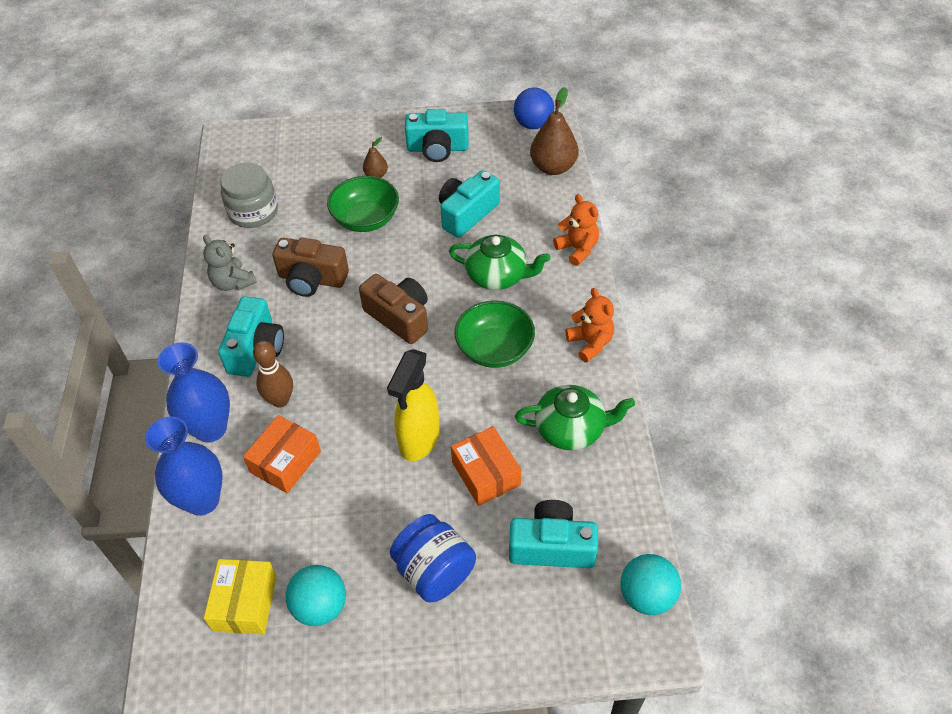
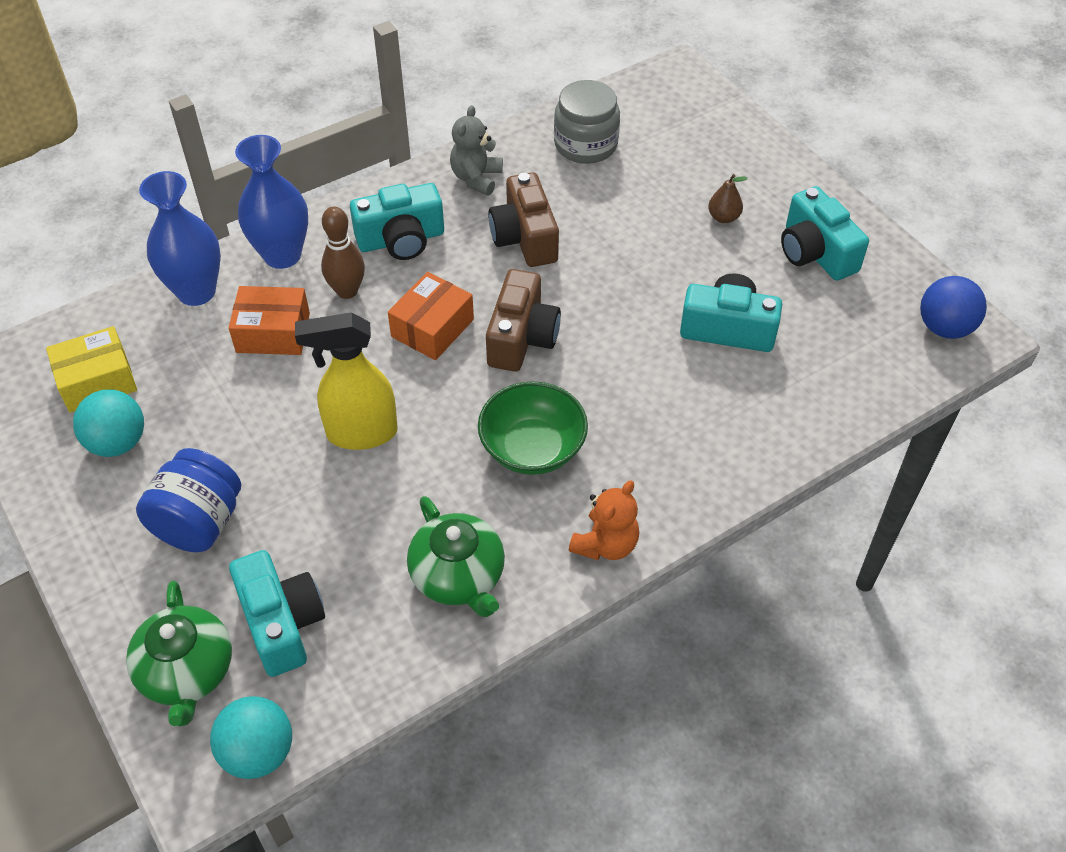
camera: 60 degrees right, 0 degrees up
green bowl [327,176,399,232] -> none
green teapot [449,235,551,290] -> green teapot moved to [126,580,232,726]
orange box [451,426,521,506] -> orange box moved to [388,272,474,360]
brown pear [530,87,579,175] -> none
orange teddy bear [553,194,599,266] -> none

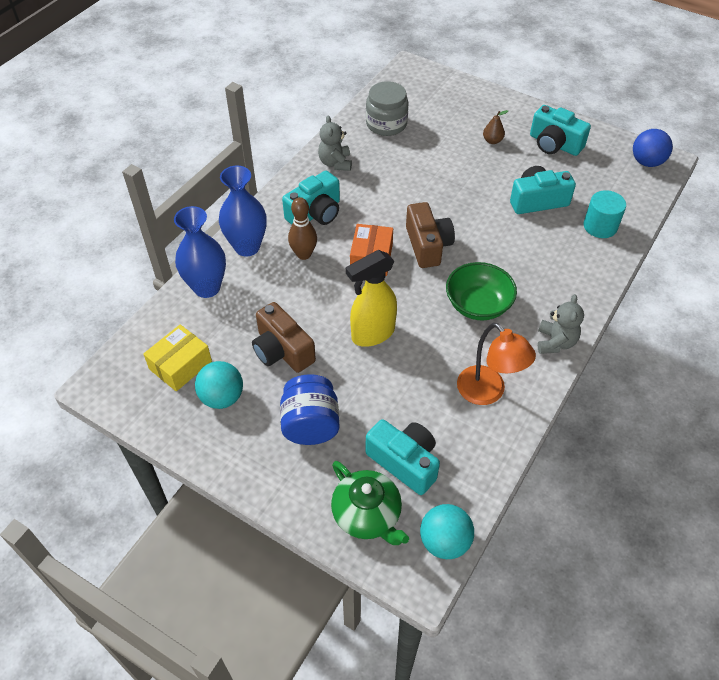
camera: 25 degrees left, 0 degrees up
orange box [229,286,310,355] -> none
green teapot [407,496,505,617] -> orange lamp [457,323,536,405]
brown camera [488,172,559,267] -> brown camera moved to [252,302,316,373]
orange teddy bear [569,480,639,560] -> grey teddy bear [538,294,584,354]
none -> turquoise cylinder [584,190,626,238]

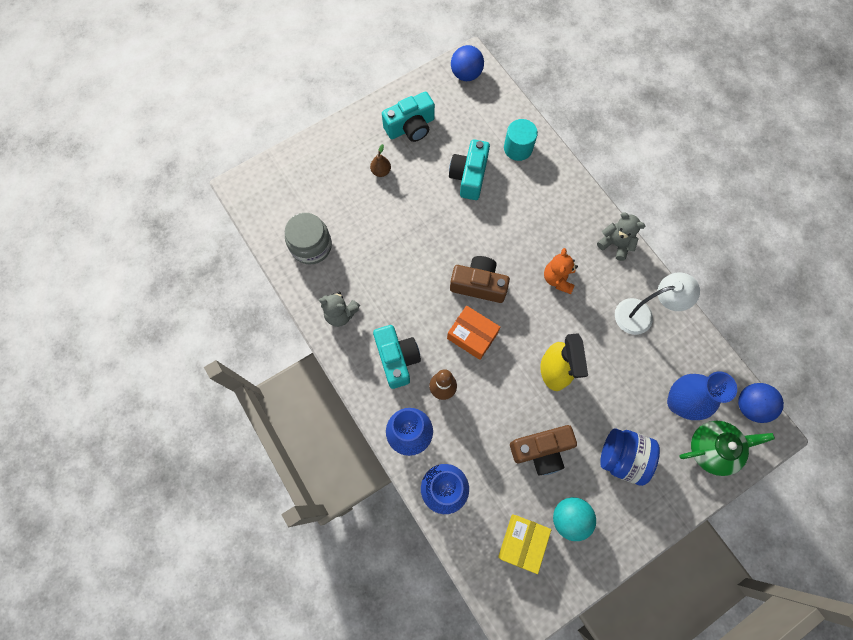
camera: 65 degrees left, 20 degrees up
yellow box [143,325,212,391] -> yellow box turned 45 degrees clockwise [498,515,551,574]
turquoise camera [365,419,440,495] -> blue vase [667,371,737,420]
turquoise ball [420,504,474,559] -> blue ball [738,383,784,423]
green bowl [446,262,517,320] -> orange teddy bear [544,248,578,294]
orange lamp [457,323,536,405] -> white lamp [615,273,700,335]

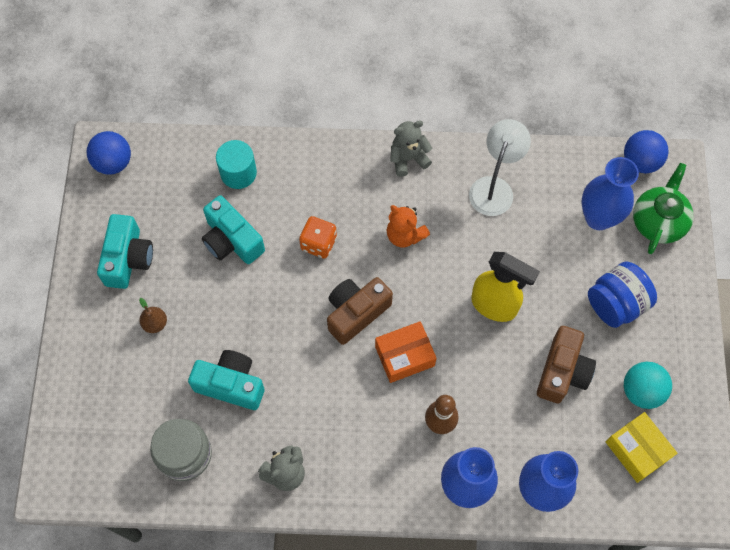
camera: 55 degrees left, 5 degrees down
turquoise camera [373,325,421,389] -> turquoise camera moved to [188,350,265,410]
none -> orange dice [299,216,337,259]

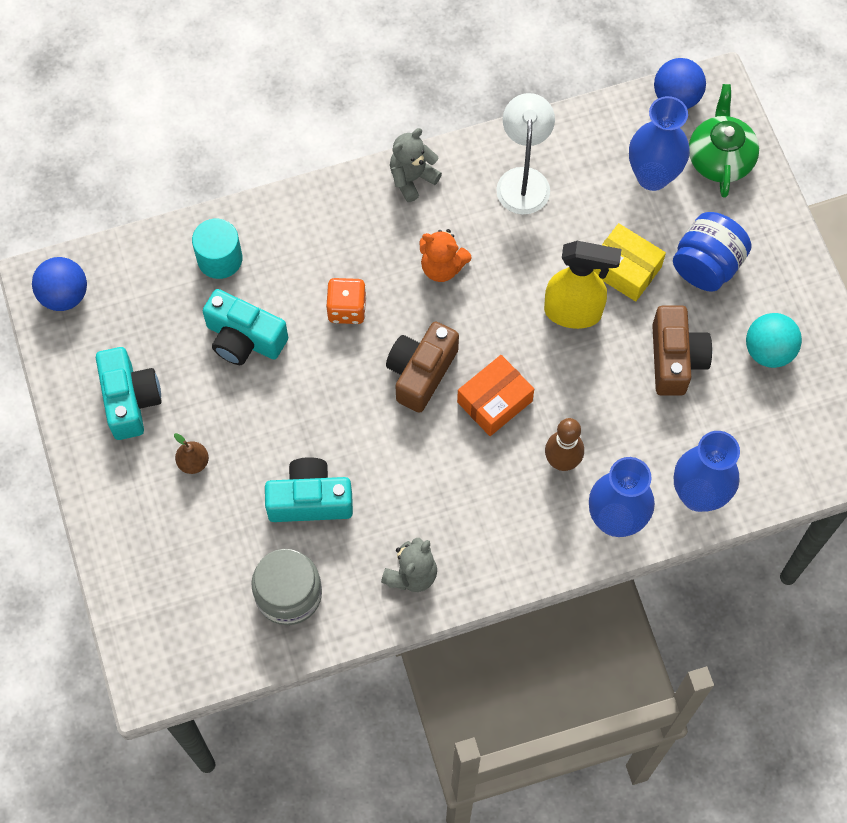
camera: 20 degrees left, 0 degrees up
yellow box [606,412,677,483] -> yellow box moved to [593,223,666,301]

